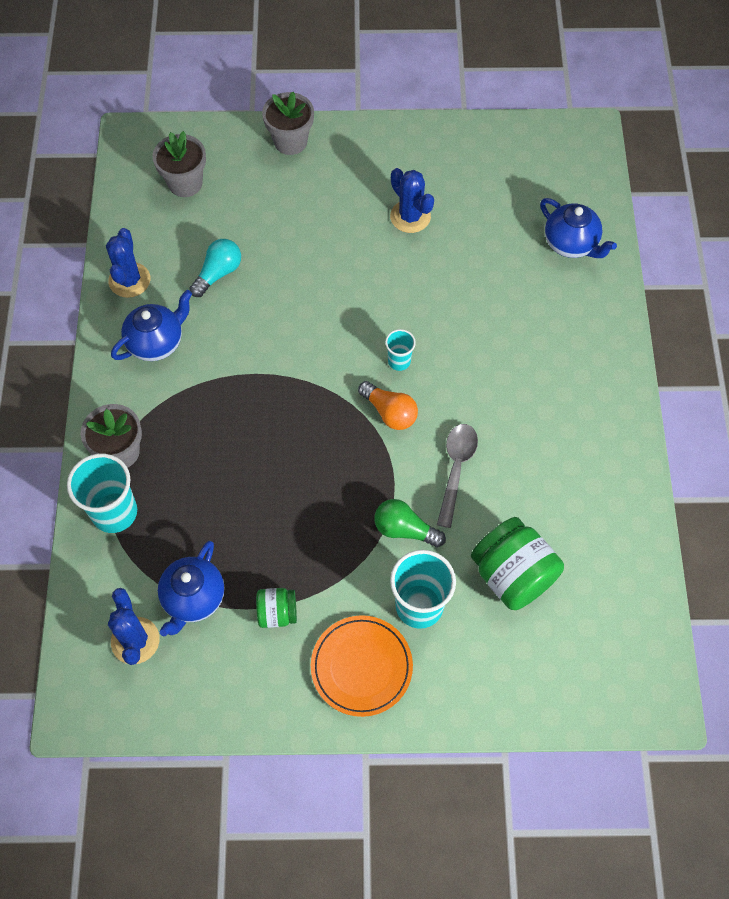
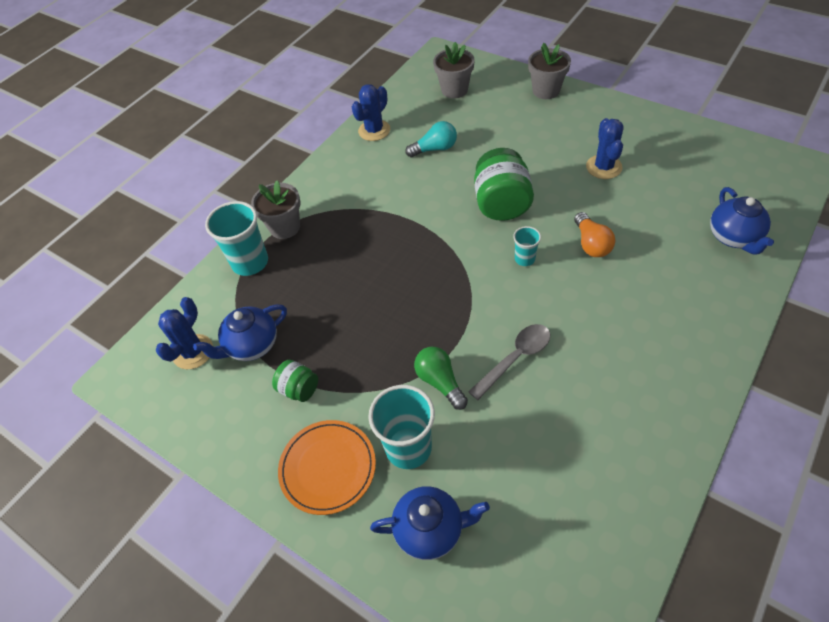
camera: 40 degrees right, 10 degrees down
blue teapot [111,290,192,361] -> blue teapot moved to [370,486,490,560]
orange light bulb [358,381,418,430] -> orange light bulb moved to [574,212,615,257]
green jar [471,517,564,610] -> green jar moved to [474,148,534,221]

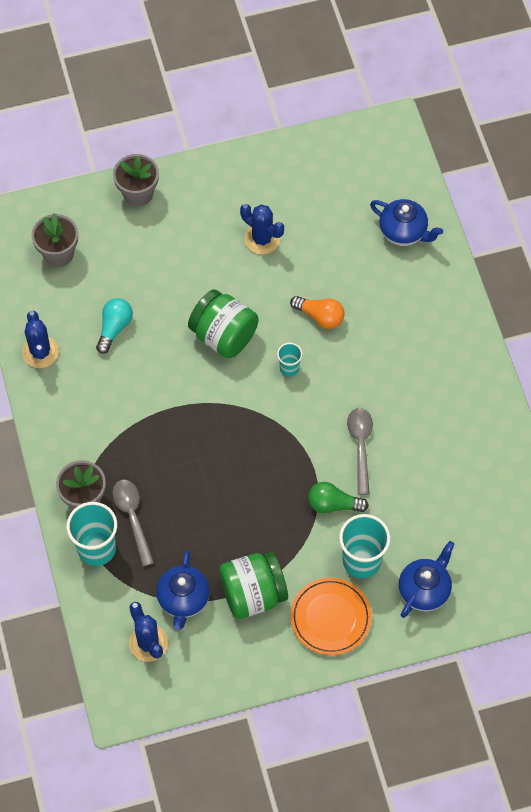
camera: 55 degrees left, 10 degrees up
green jar [272,360,318,402] -> green jar [219,552,288,619], size x1.87
none -> grey spoon [112,480,154,567]

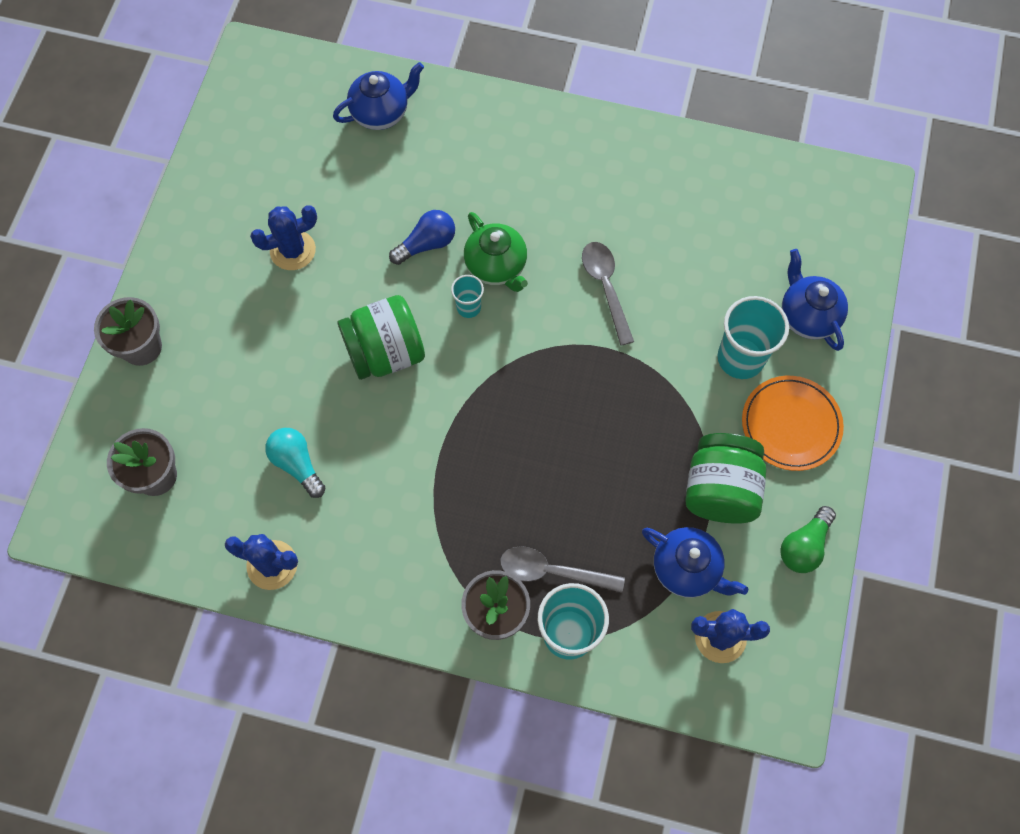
camera: 60 degrees left, 5 degrees up
orange light bulb [290,296,345,329] -> blue light bulb [389,210,455,265]
green light bulb [308,482,369,514] -> green light bulb moved to [780,506,836,573]
grey spoon [347,408,373,495] -> grey spoon turned 45 degrees clockwise [582,242,634,346]
none -> green teapot [464,212,528,292]

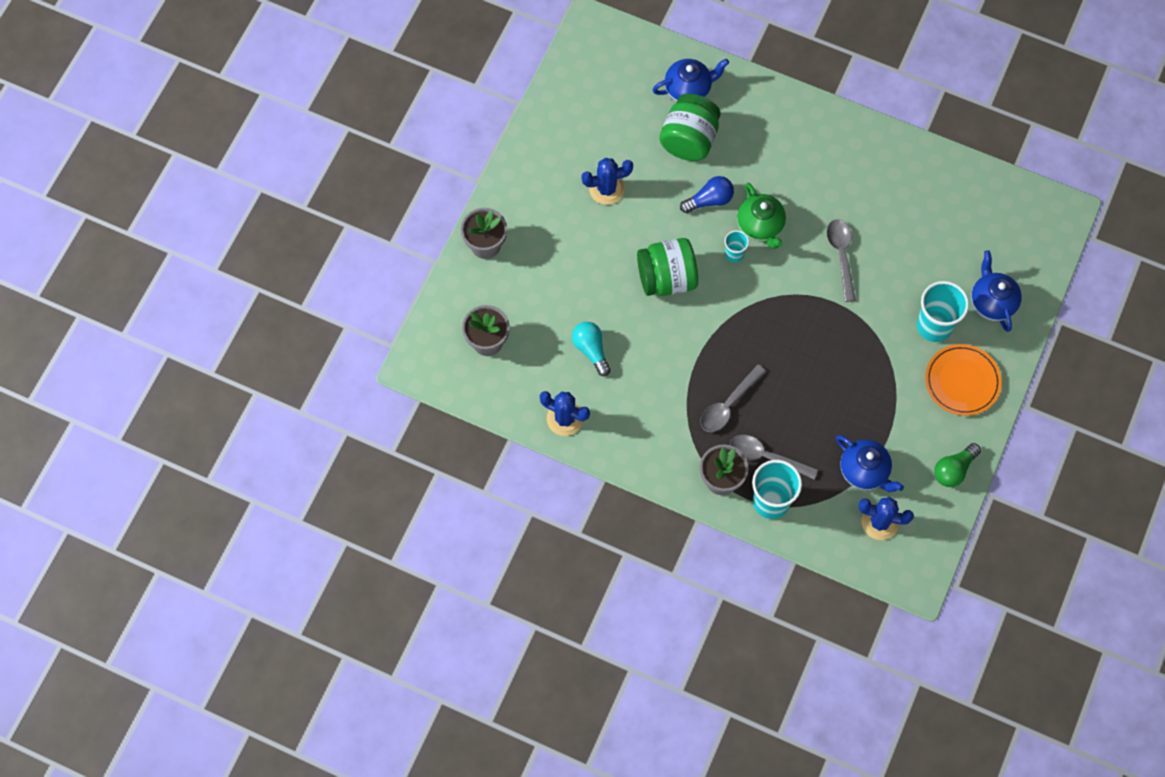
camera: 10 degrees right, 0 degrees up
green jar [685,433,766,524] -> green jar moved to [659,94,720,161]
none -> grey spoon [700,364,766,432]

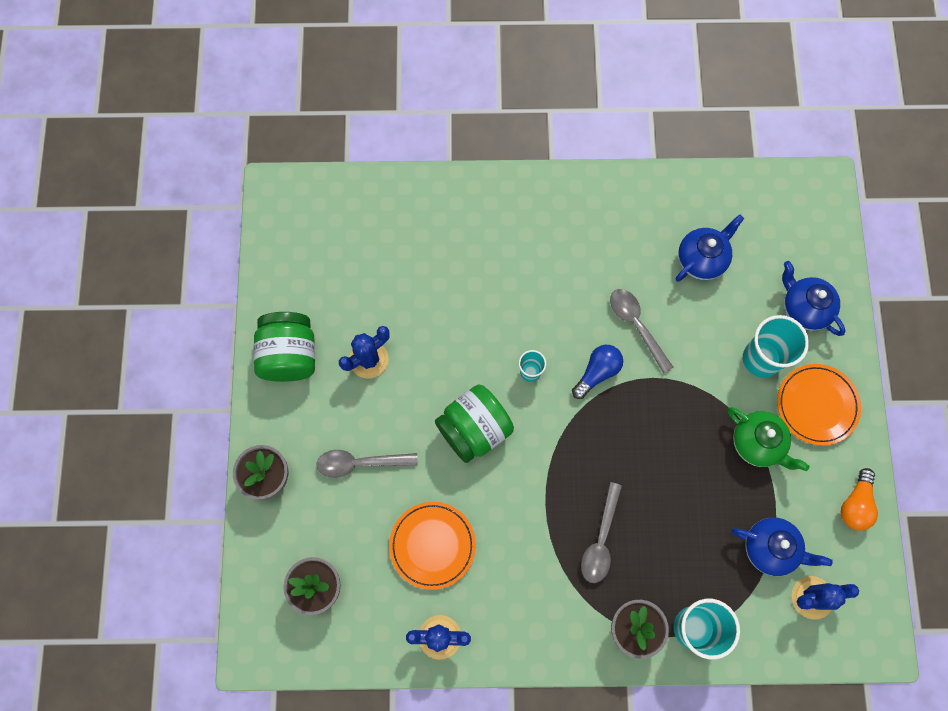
camera: 25 degrees left, 5 degrees up
turquoise light bulb [572,322,611,376] -> orange plate [389,502,476,590]
blue teapot [653,59,729,102] -> blue teapot moved to [676,214,744,282]
green jar [659,94,720,161] -> green jar moved to [254,312,315,382]
blue light bulb [680,176,734,213] -> blue light bulb moved to [572,345,623,399]
grey spoon [730,435,818,480] -> grey spoon moved to [316,450,418,478]
green teapot [737,183,786,249] -> green teapot moved to [728,407,810,471]
green light bulb [934,443,981,487] -> orange light bulb [841,468,878,531]

